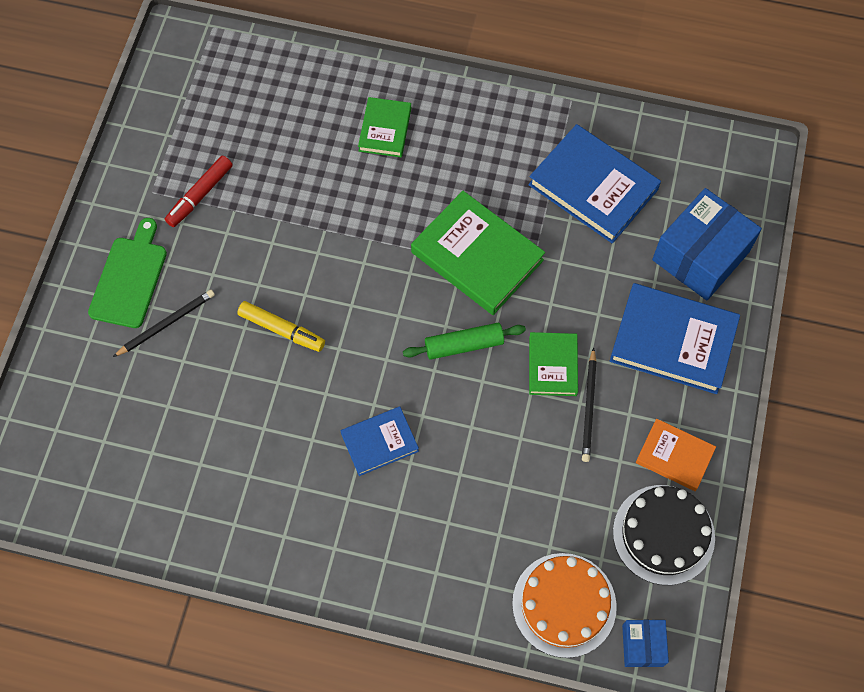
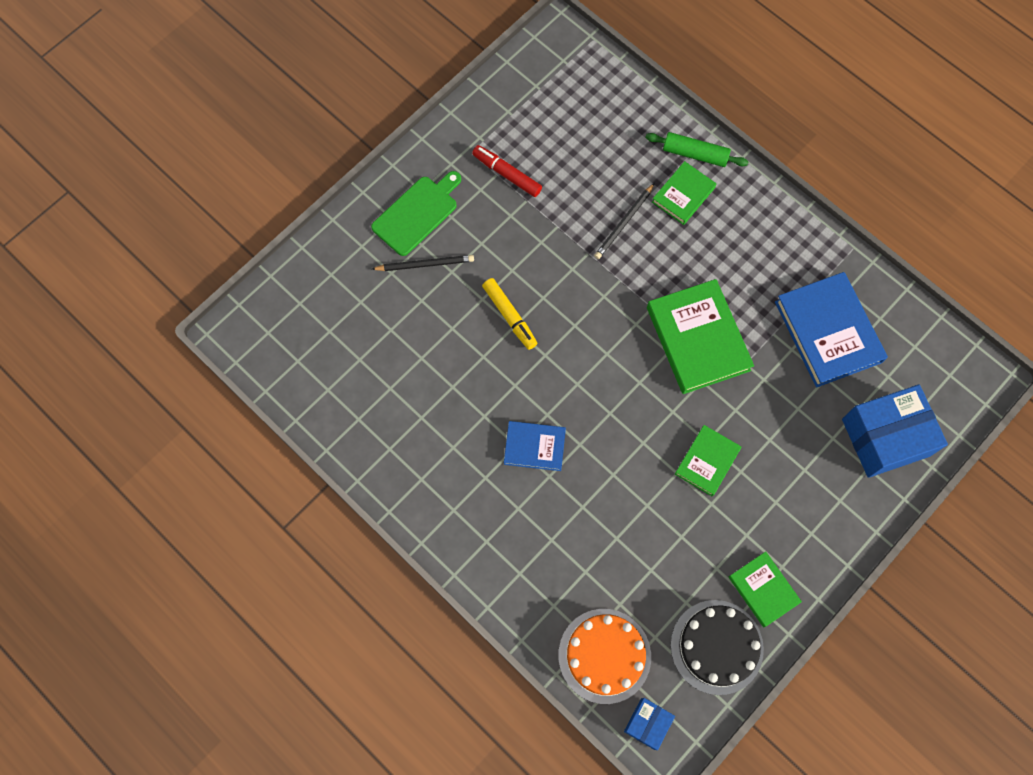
camera: 30 degrees right, 5 degrees up
red marker [165,155,233,227] -> red marker turned 60 degrees clockwise [472,145,542,197]
green rolling pin [403,323,526,360] -> green rolling pin moved to [645,132,748,167]
black pencil [582,347,597,462] -> black pencil moved to [594,183,655,259]
blue book [610,283,740,394] -> none
orange book [636,419,716,491] -> green book [729,552,802,627]

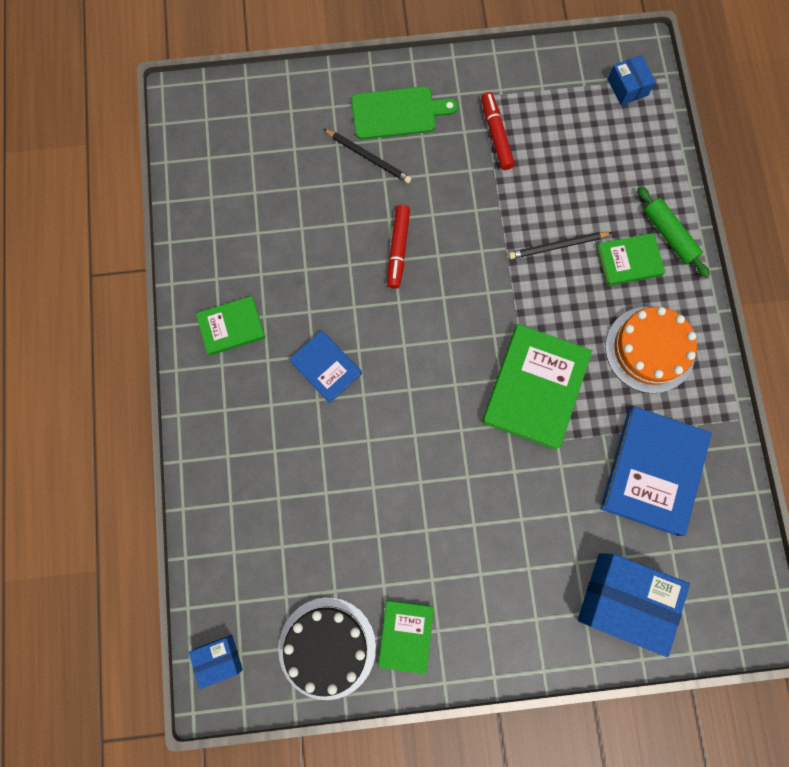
camera: 40 degrees right, 5 degrees up
yellow marker [482,278,537,350] -> red marker [387,205,410,289]
orange cake [558,609,651,704] -> orange cake moved to [605,307,697,393]
green book [675,425,742,496] -> green book moved to [196,296,265,356]
none -> blue box [607,55,656,105]

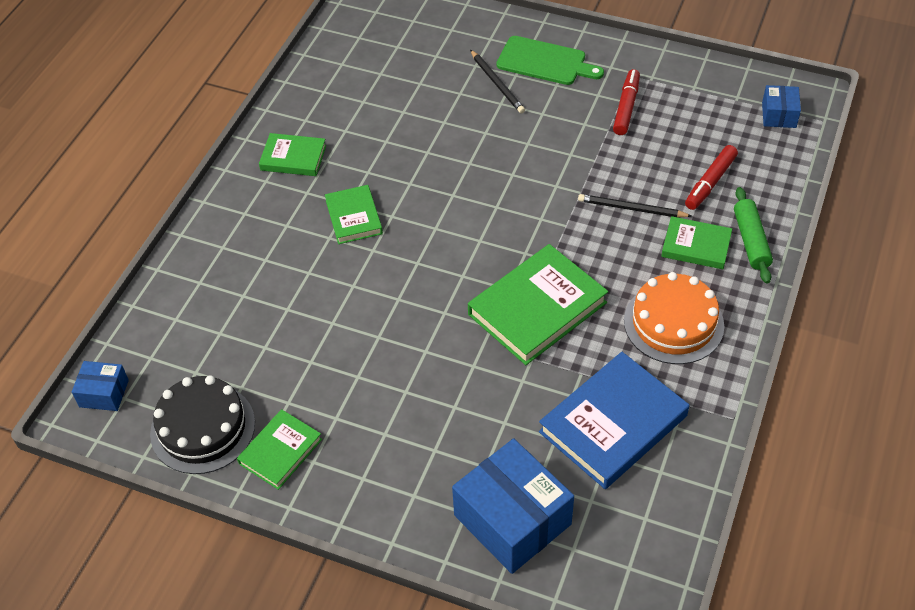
camera: 30 degrees right, 25 degrees down
blue book [289,330,362,403] -> green book [325,185,383,244]
red marker [387,205,410,289] -> red marker moved to [685,145,738,210]

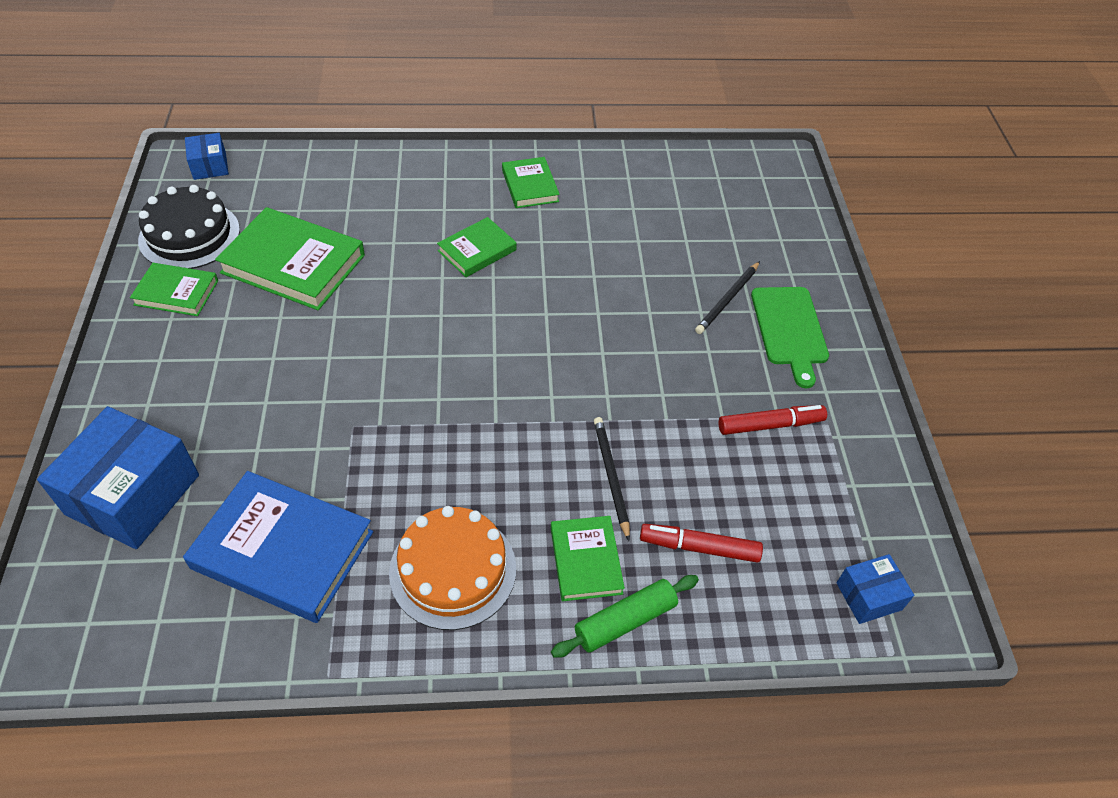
camera: 60 degrees right, 0 degrees up
green book [468,244,608,365] -> green book moved to [215,207,365,310]

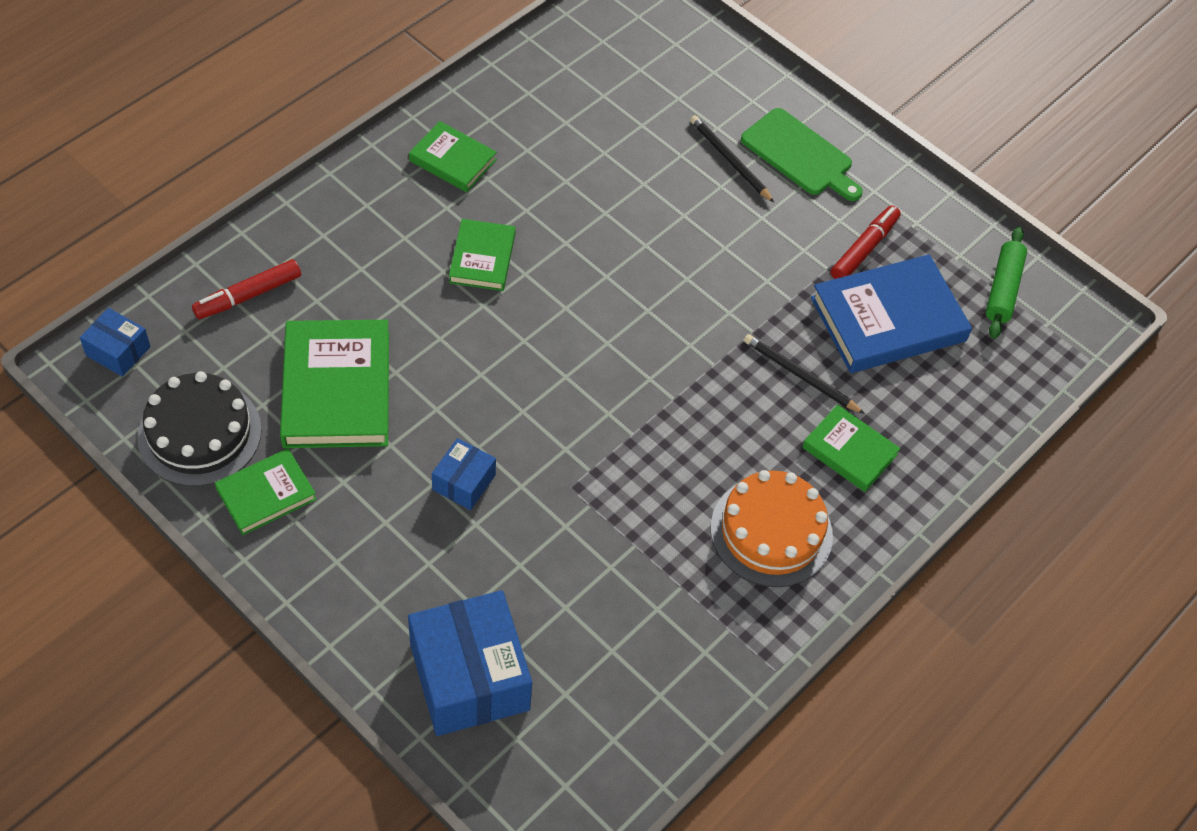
camera: 45 degrees left, 5 degrees up
blue book [183,471,373,623] -> blue book moved to [811,254,972,373]
green book [215,207,365,310] -> green book turned 75 degrees counterclockwise [280,320,389,448]
green rolling pin [551,575,699,658] -> green rolling pin moved to [986,227,1027,339]
red marker [640,524,763,563] -> red marker moved to [192,259,301,319]
black pencil [695,261,760,334] -> black pencil turned 150 degrees clockwise [690,115,774,203]
blue box [836,554,914,624] -> blue box moved to [432,438,496,510]

